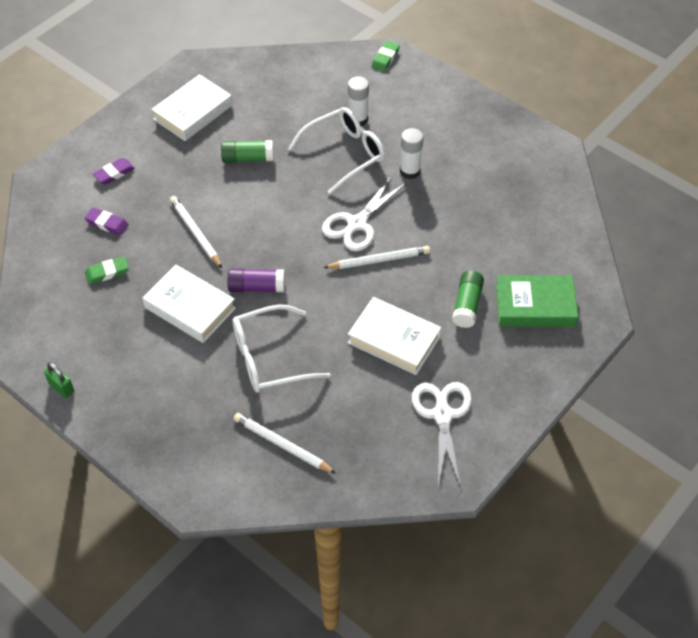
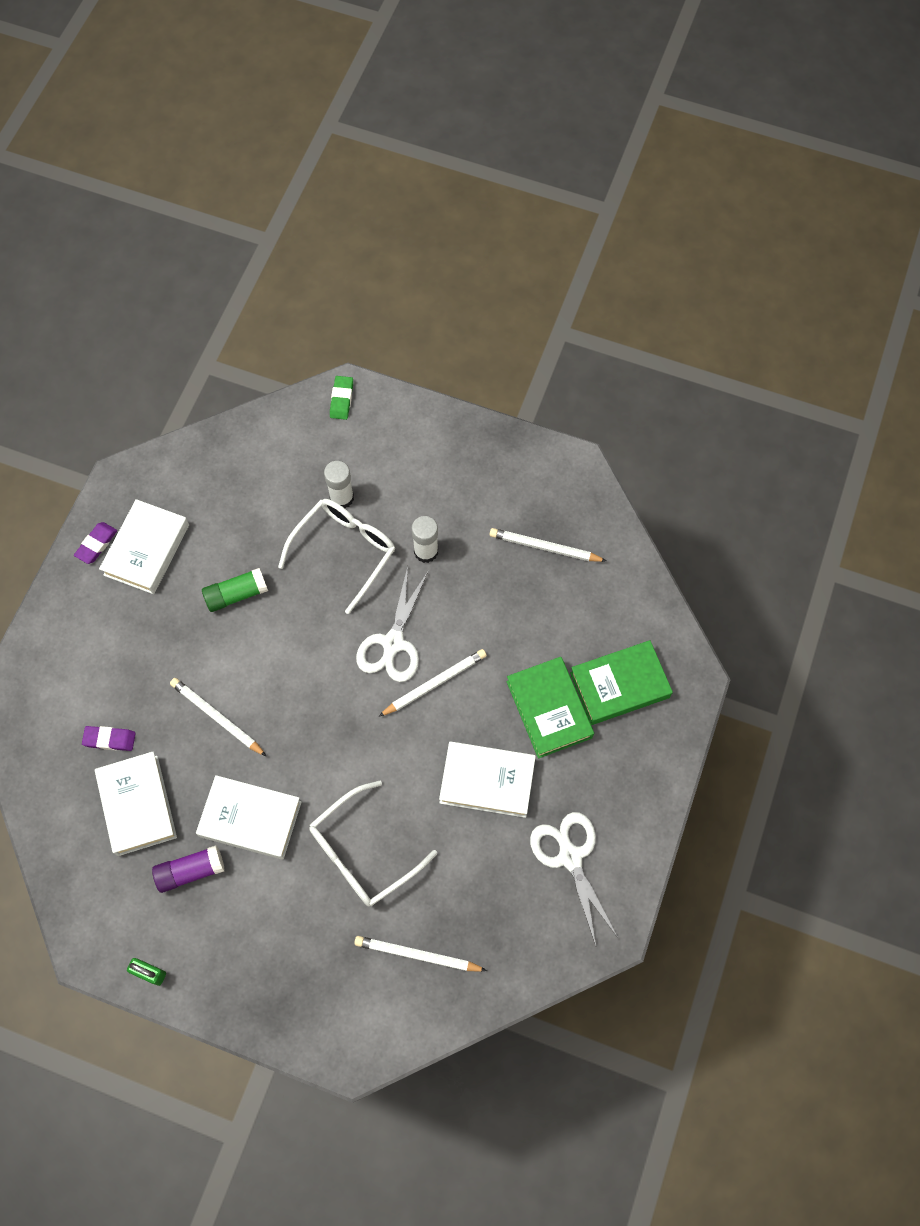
camera: 20 degrees left, 15 degrees up
green eraser [85,256,129,284] -> white book [95,752,177,856]
purple eraser [93,158,135,185] -> purple eraser moved to [74,522,117,564]
purple glue stick [227,269,285,292] -> purple glue stick moved to [152,845,225,893]
green glue stick [452,271,484,328] -> green book [507,657,594,759]
none -> white pencil [489,528,607,562]

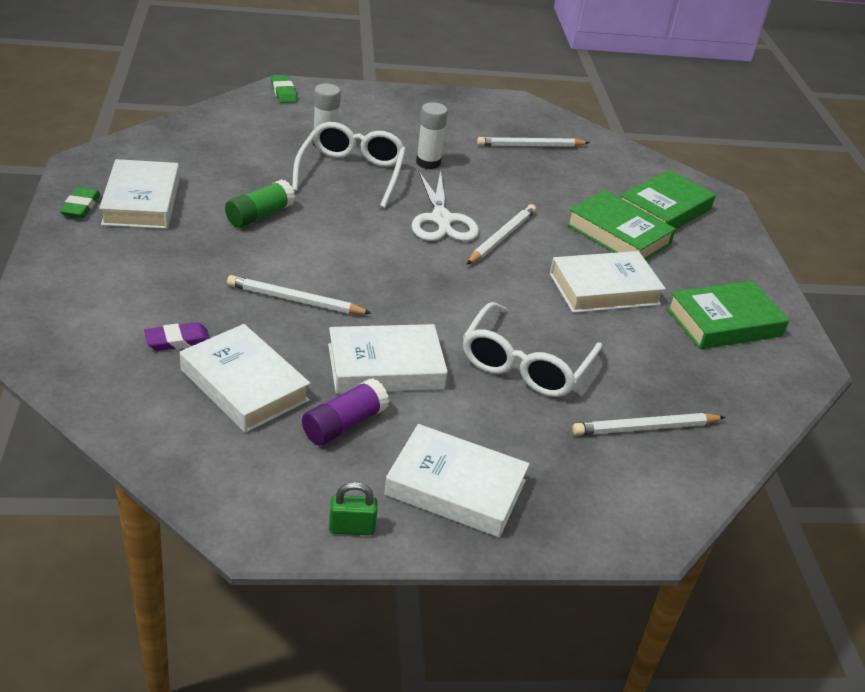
camera: 30 degrees left, 30 degrees down
purple eraser [74,522,117,564] -> green eraser [60,187,100,218]
white scissors [530,812,618,945] -> green book [667,281,789,349]
none -> white book [384,424,530,538]

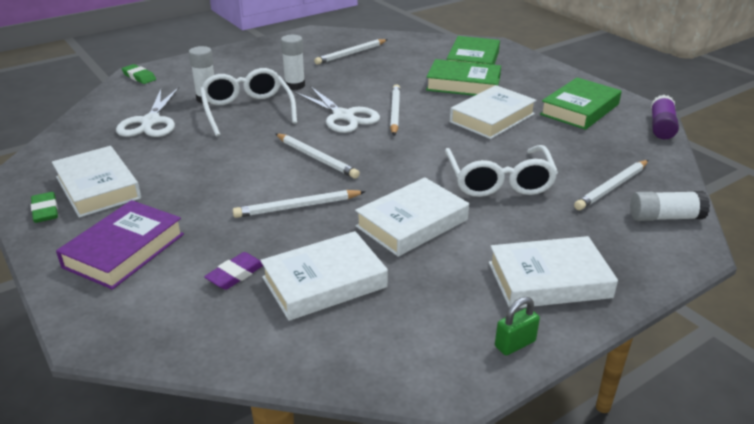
camera: 25 degrees left, 5 degrees down
white book [180,324,310,433] -> white book turned 45 degrees counterclockwise [260,231,388,321]
green glue stick [225,179,295,228] -> none
purple glue stick [302,378,389,445] -> purple glue stick moved to [651,95,679,139]
none -> purple book [56,200,184,290]
none -> white scissors [116,87,179,137]
none -> white pencil [275,133,360,179]
none -> white glue stick [630,191,710,221]

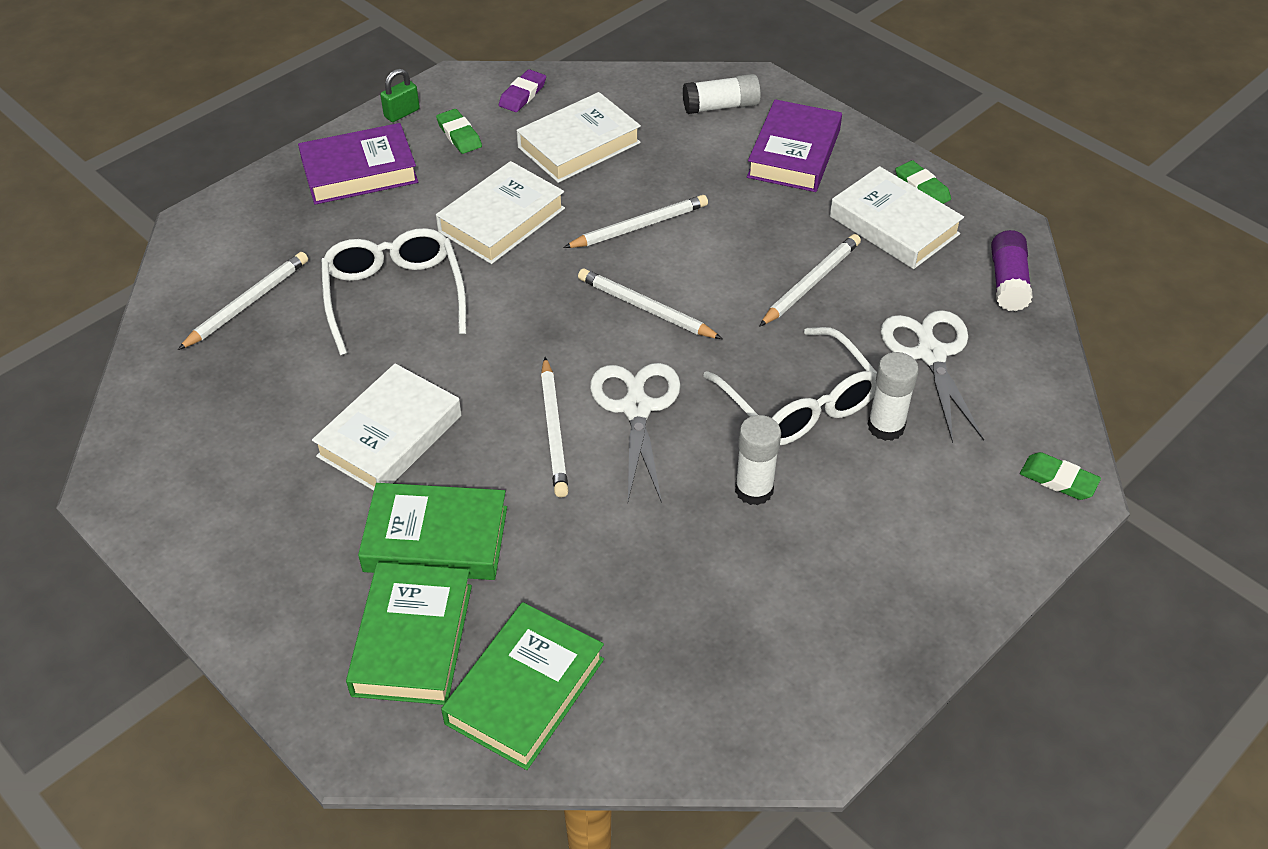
camera: 170 degrees right, 15 degrees up
purple eraser [204,252,263,290] -> purple eraser moved to [499,69,546,112]
white scissors [295,86,380,133] -> white scissors turned 45 degrees clockwise [590,363,681,503]
white pencil [314,39,388,65] -> white pencil moved to [759,234,861,327]
white book [489,236,618,308] -> purple book [298,123,418,205]
green book [540,77,622,130] -> green book moved to [441,602,604,770]
white glue stick [630,191,710,221] -> white glue stick moved to [683,74,761,114]
purple glue stick [651,95,679,139] -> purple glue stick moved to [991,230,1033,311]
none -> green eraser [436,109,482,154]

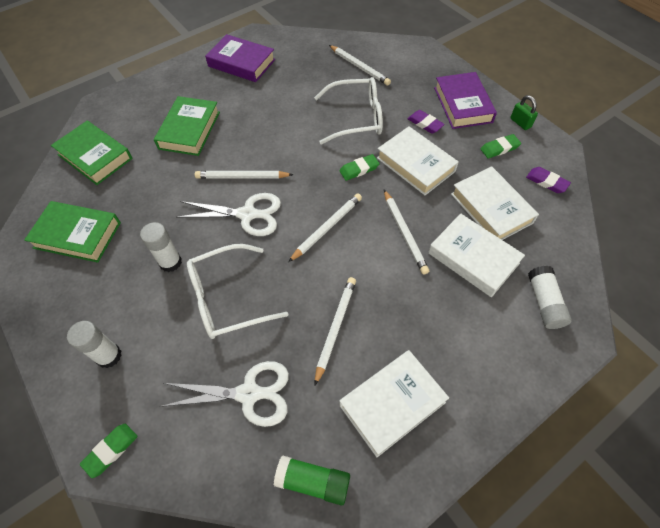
camera: 100 degrees right, 10 degrees up
white book [312,363,462,491] -> white book moved to [428,214,525,297]
green book [346,562,472,705] -> green book moved to [24,201,121,263]
purple book [747,99,842,192] -> purple book moved to [205,34,275,82]
white pencil [759,234,861,327] -> white pencil turned 120 degrees counterclockwise [314,277,356,386]
white glue stick [868,352,919,441] -> white glue stick moved to [67,321,122,368]
green eraser [895,160,951,204] -> green eraser moved to [339,154,380,181]
purple glue stick [991,230,1033,311] -> green glue stick [274,455,350,505]
none -> purple eraser [408,110,445,134]

